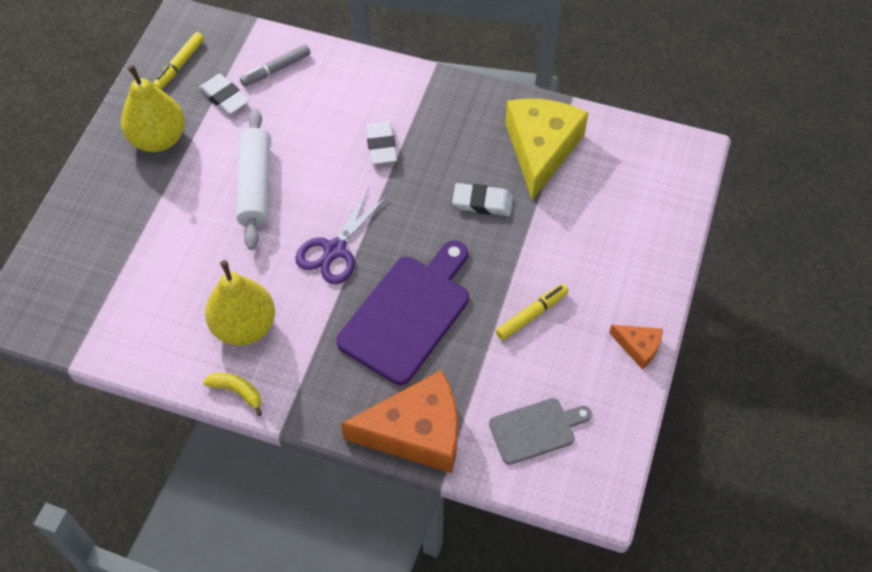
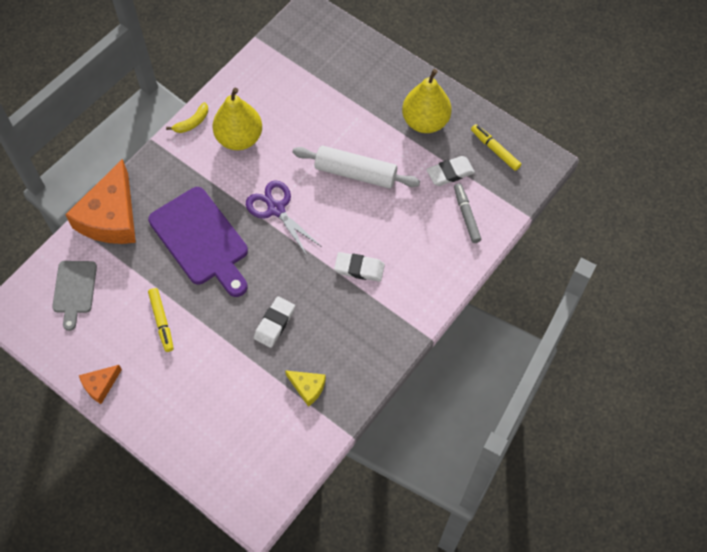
camera: 110 degrees right, 5 degrees up
yellow cheese [505,99,588,200] -> yellow cheese [285,370,326,407], size x0.47

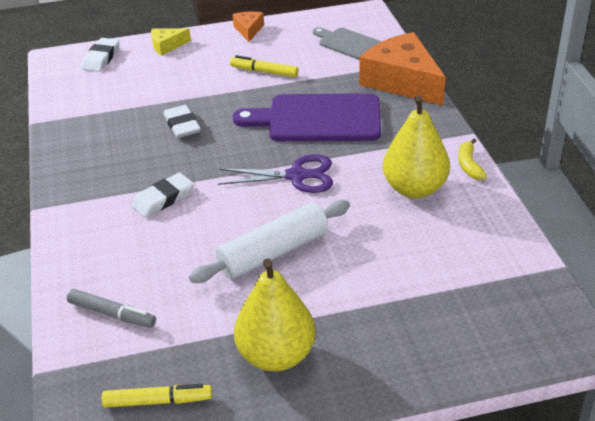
camera: 130 degrees right, 25 degrees down
yellow cheese [285,370,326,407] -> yellow cheese moved to [151,28,191,56]
white eraser [427,156,475,186] -> white eraser moved to [81,38,119,72]

